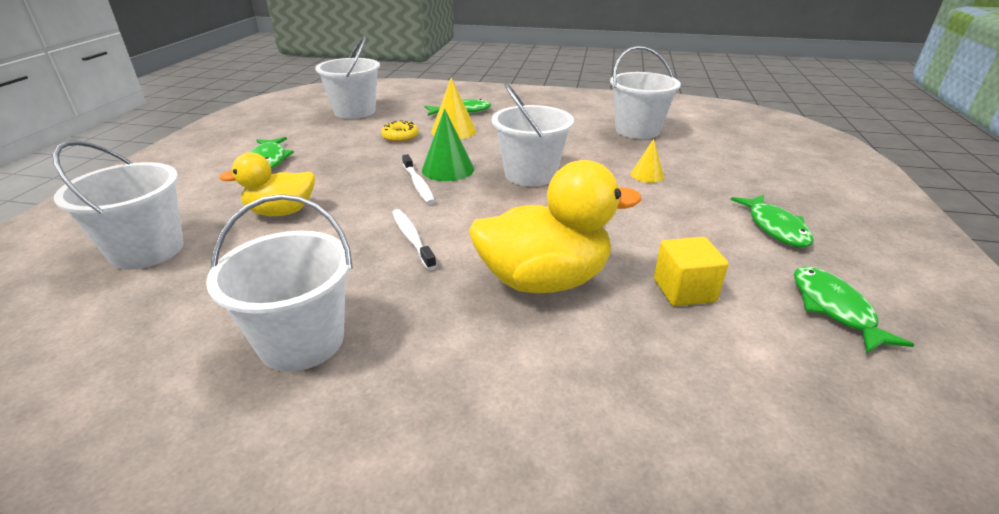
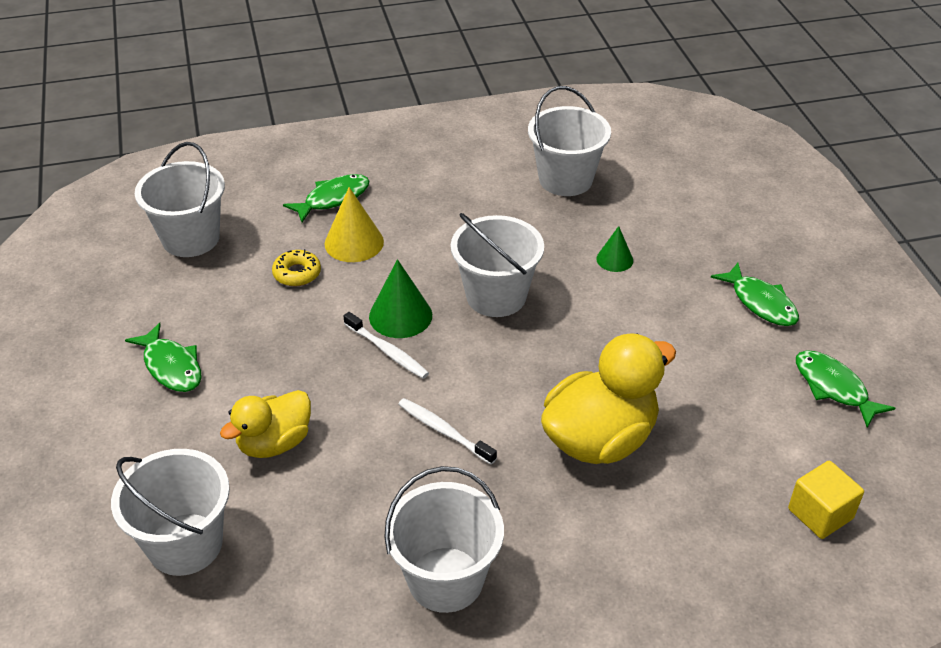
camera: 25 degrees left, 10 degrees up
yellow cone [631,139,664,183] -> green cone [596,226,633,272]
yellow cube [654,237,728,306] -> yellow cube moved to [788,461,864,539]

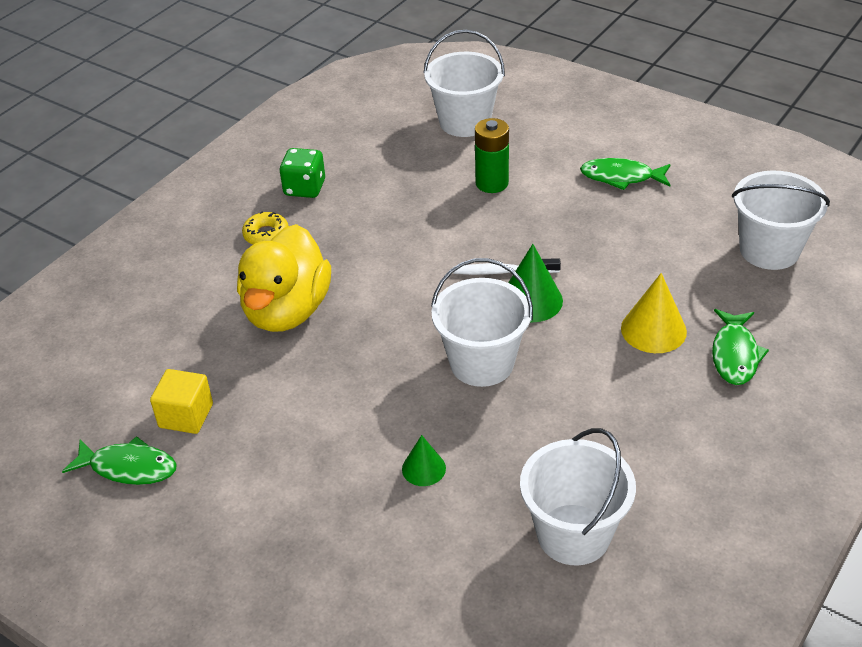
camera: 140 degrees right, 0 degrees up
yellow duck [220,390,311,458] -> green battery [475,118,509,193]
yellow donut [272,249,321,286] -> yellow donut moved to [242,211,288,245]
white bucket [384,466,504,613] -> green dice [279,148,325,198]
white toothbrush [398,398,497,464] -> none
green fish [711,263,799,326] -> none
yellow cube [788,461,864,539] -> yellow cube moved to [150,369,213,434]

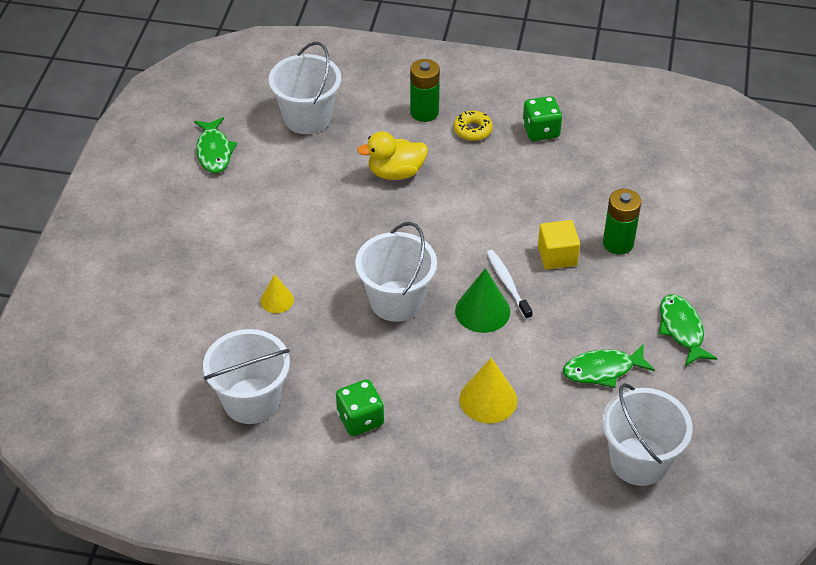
camera: 65 degrees right, 5 degrees up
yellow cube [150,369,213,434] -> yellow cube moved to [538,220,580,270]
yellow duck [237,224,331,332] -> yellow duck [357,131,428,180], size x0.63
green cone [402,435,446,486] -> yellow cone [260,274,294,313]
white bucket [423,30,505,137] -> white bucket moved to [269,42,341,134]
green fish [712,309,769,385] -> green fish moved to [563,344,655,388]
none -> green dice [336,379,384,436]
none -> green battery [410,59,440,122]

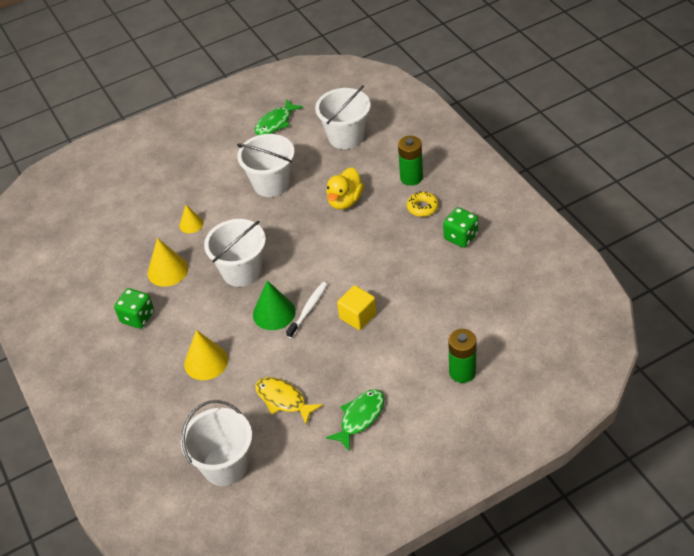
camera: 55 degrees right, 0 degrees up
white bucket [203,329,290,424] -> white bucket moved to [237,134,295,197]
yellow duck [357,131,428,180] -> yellow duck turned 105 degrees counterclockwise [326,167,364,210]
green fish [563,344,655,388] -> yellow fish [255,377,323,424]
green battery [603,189,641,255] -> green battery moved to [448,329,477,383]
none -> yellow cone [148,238,188,287]

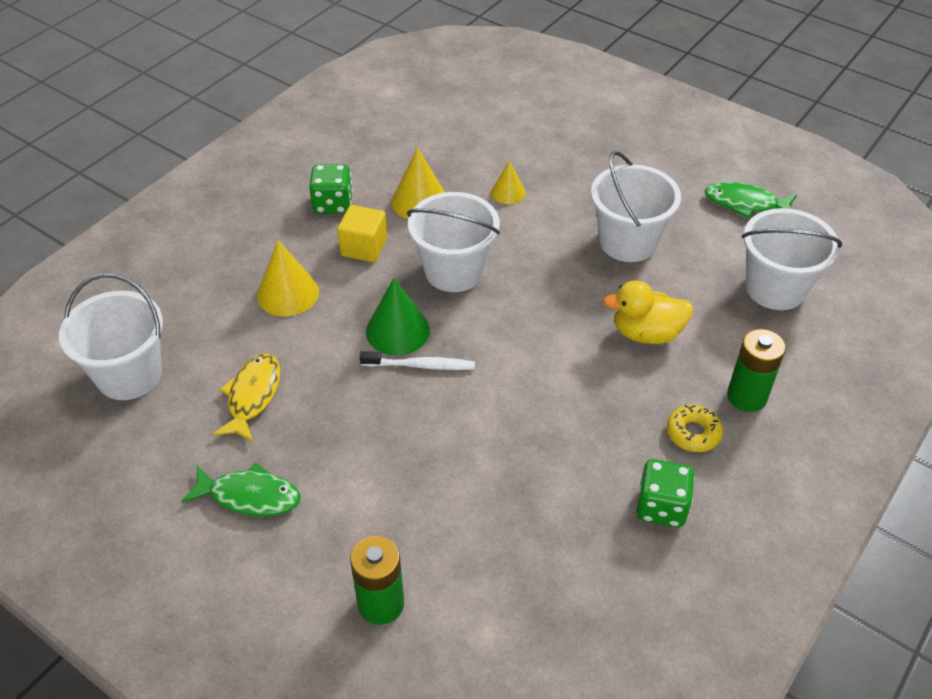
camera: 60 degrees right, 0 degrees up
yellow cube [337,285,377,330] -> yellow cube moved to [337,205,387,262]

